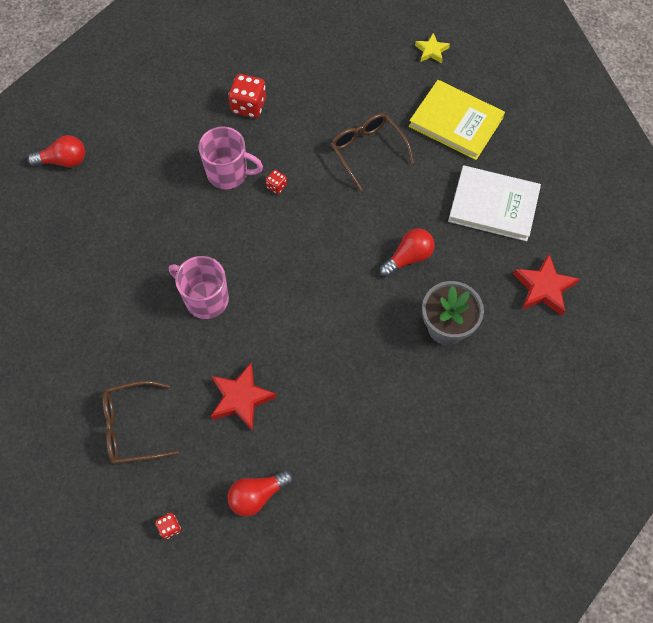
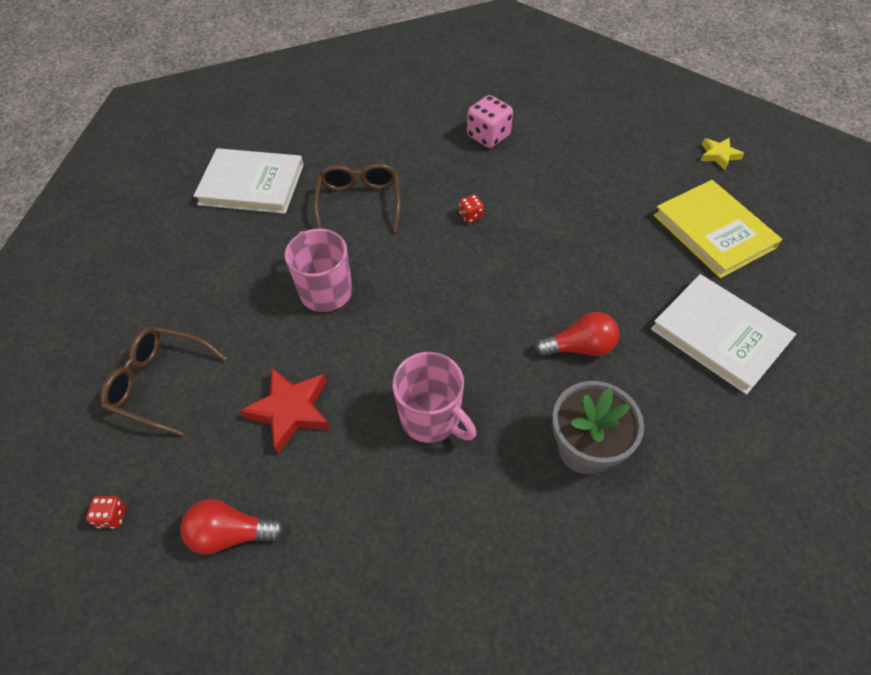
camera: 30 degrees right, 10 degrees down
red light bulb [28,135,85,167] -> none
pink mug [198,126,263,189] -> pink mug moved to [392,352,476,443]
red dice [229,74,266,118] -> pink dice [467,95,513,148]
brown glasses [331,113,414,191] -> brown glasses moved to [314,163,400,232]
red star [513,254,580,316] -> none
none -> white book [193,148,304,214]

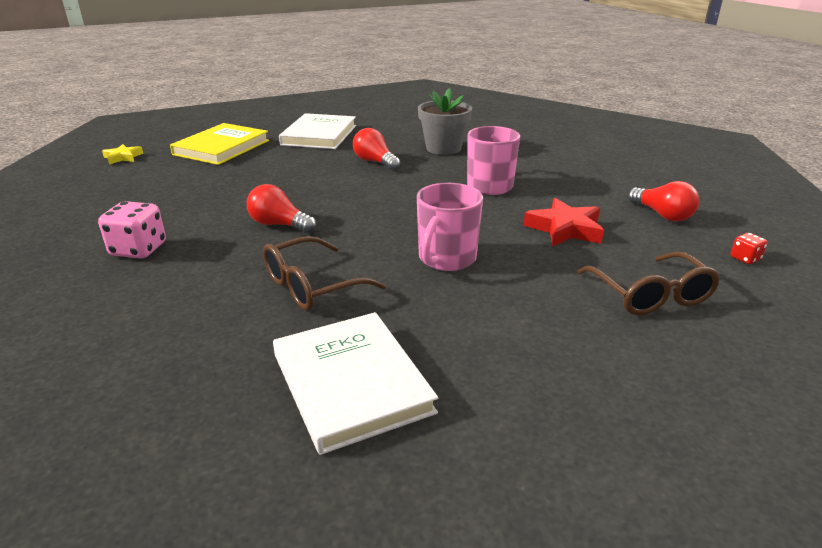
camera: 125 degrees left, 25 degrees down
red dice [459,195,484,223] -> red light bulb [247,184,316,233]

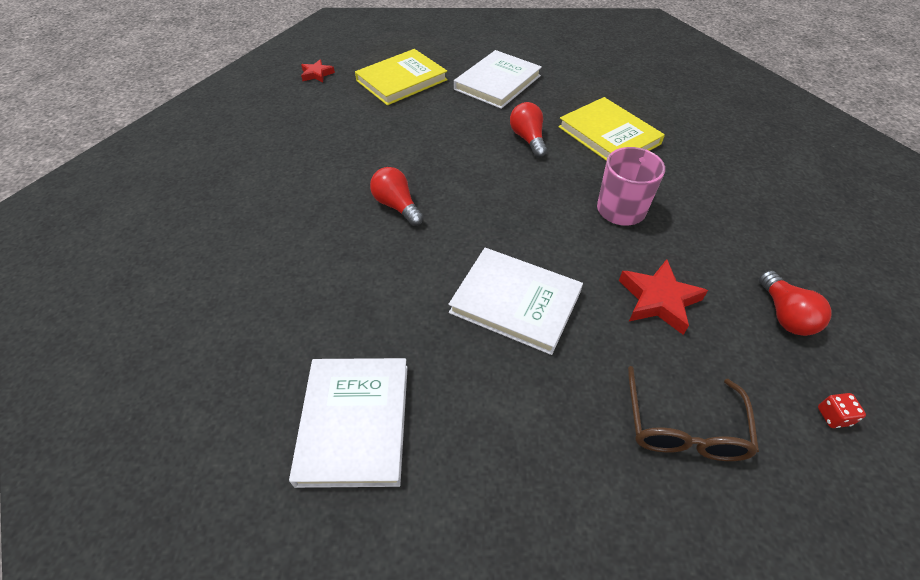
camera: 25 degrees right, 20 degrees up
pink dice [98,201,166,258] -> none
yellow star [102,144,143,164] -> red star [301,59,335,83]
brown glasses [263,236,386,310] -> none
pink mug [417,183,483,271] -> white book [448,248,583,355]
grey flower pot [418,88,472,155] -> yellow book [558,97,665,161]

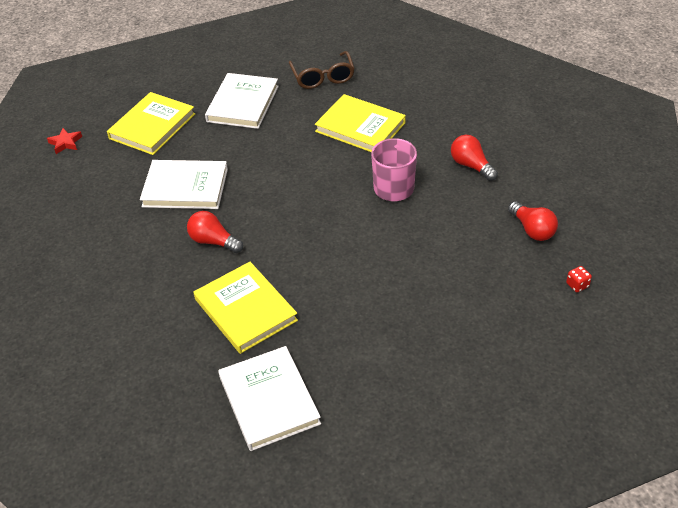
camera: 20 degrees left, 5 degrees down
white book [448,248,583,355] -> white book moved to [140,160,228,209]
red light bulb [510,102,547,158] -> red light bulb moved to [451,135,498,181]
red star [619,259,708,335] -> none
brown glasses [628,366,759,461] -> brown glasses moved to [289,51,355,89]
none -> yellow book [194,262,298,354]

